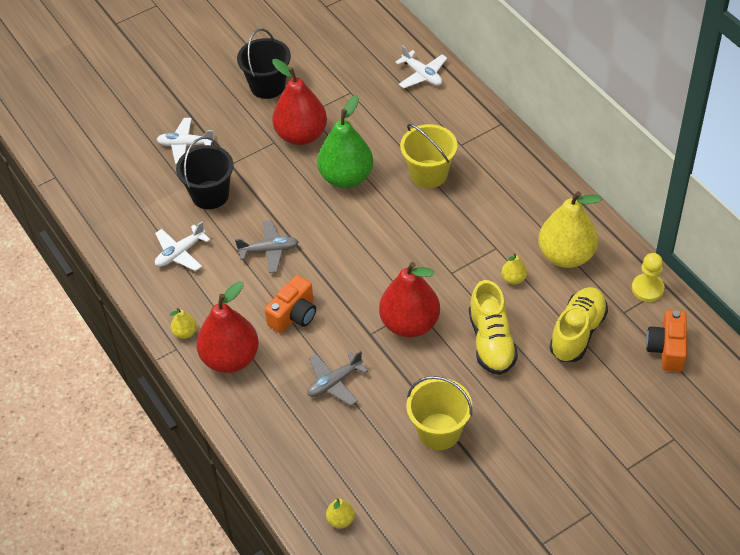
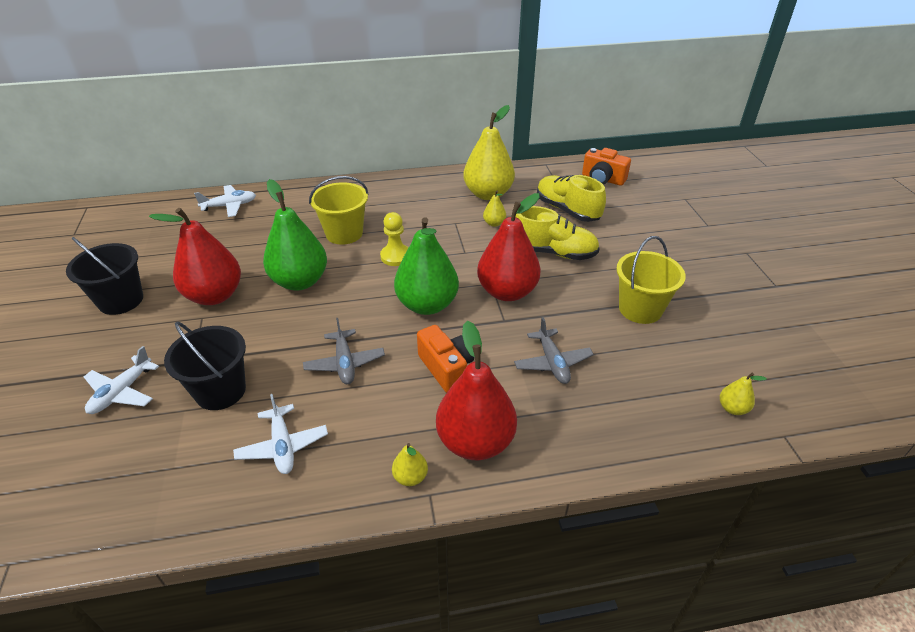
camera: 70 degrees left, 10 degrees down
grey plane [235,220,299,273] -> grey plane turned 150 degrees clockwise [303,318,385,384]
yellow pawn [632,253,665,302] -> yellow pawn moved to [380,212,409,266]
none -> green pear [394,217,459,315]

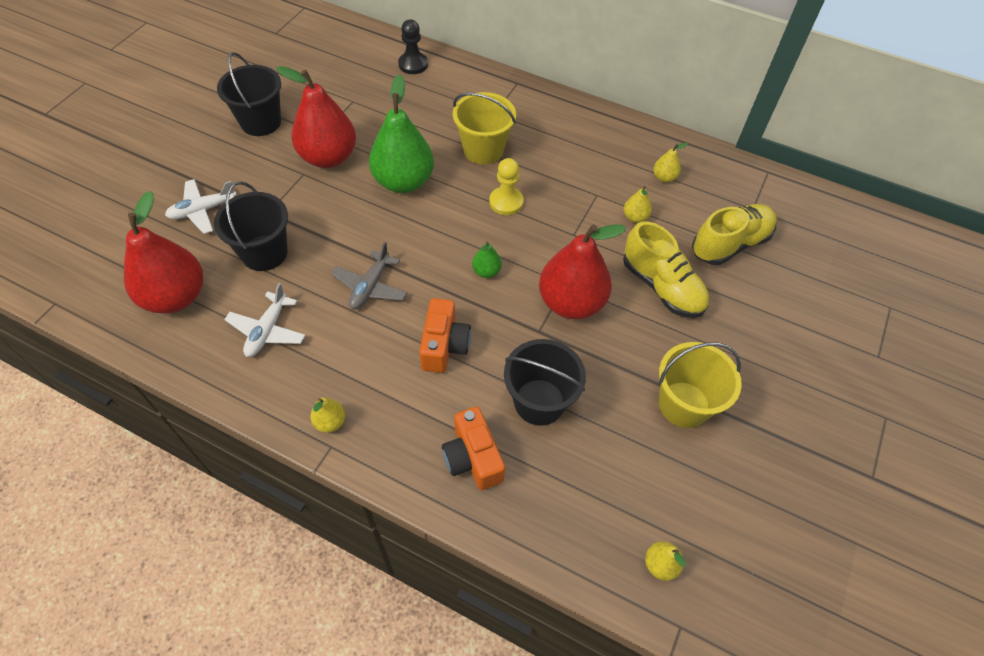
camera: 35 degrees right, 15 degrees up
white plane [194,185,256,217] -> black pawn [398,19,428,74]
green pear [394,217,459,315] -> green pear [472,241,502,278], size x0.43
red pear [436,321,517,460] -> red pear moved to [124,191,203,314]
yellow pear [463,105,515,200] -> yellow pear [653,143,688,183], size x0.43
grey plane [514,317,594,384] -> black bucket [504,339,586,426]
yellow shoe [537,175,606,222] -> yellow shoe turned 60 degrees clockwise [692,204,777,265]
orange camera [582,148,631,186] -> orange camera moved to [442,407,505,490]

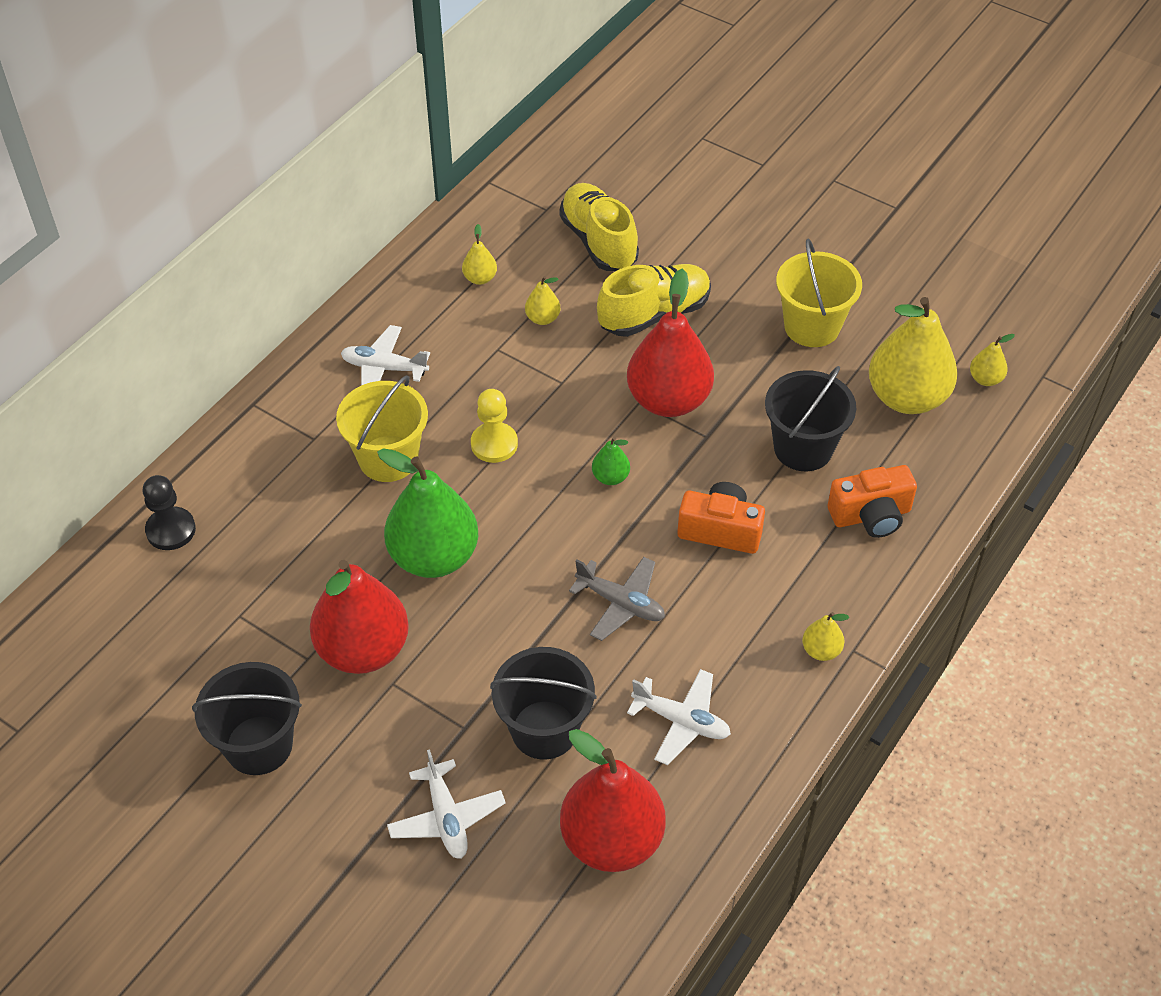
camera: 80 degrees left, 5 degrees down
none -> white plane [341,325,430,386]
none -> yellow pear [869,297,958,414]

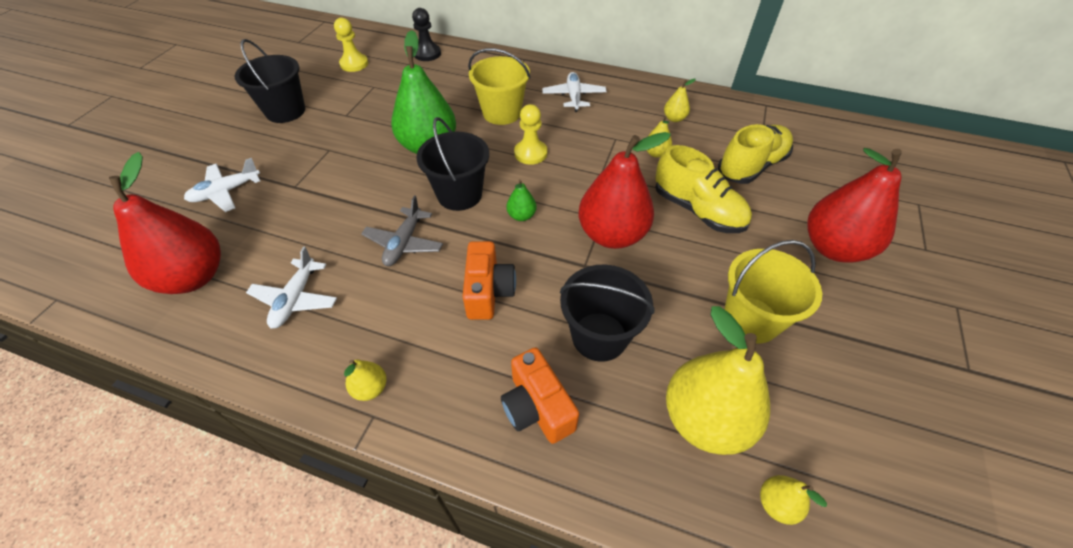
camera: 75 degrees right, 0 degrees up
red pear [310,560,409,674] -> red pear moved to [807,148,902,263]
black bucket [490,647,597,760] -> black bucket moved to [416,117,489,211]
none -> yellow pawn [334,17,368,72]

